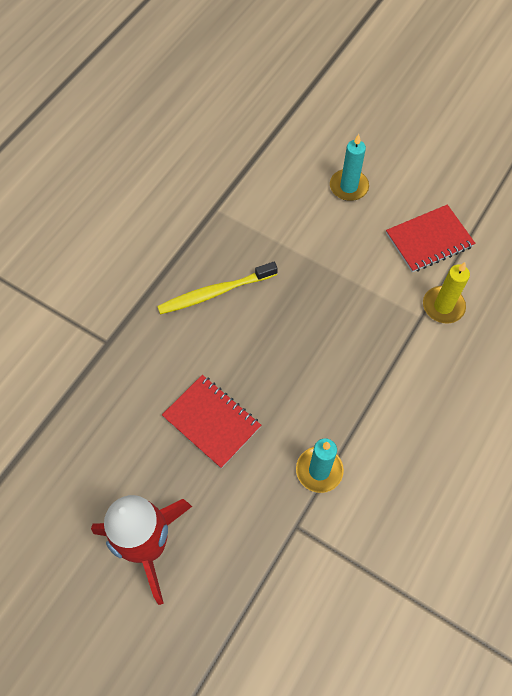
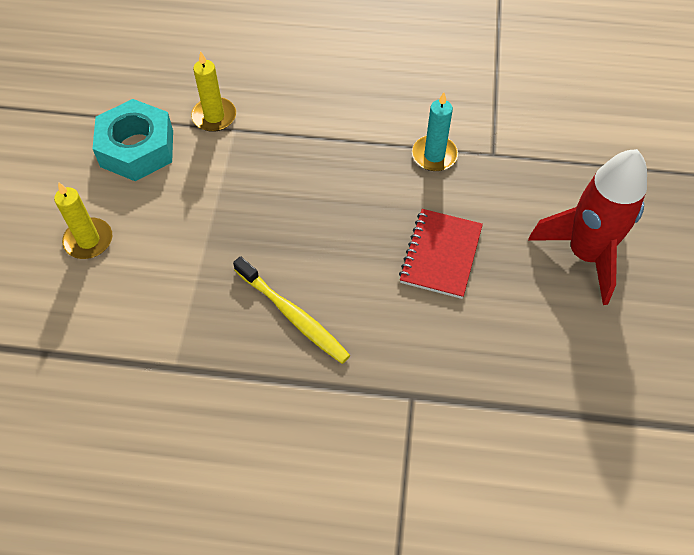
camera: 115 degrees left, 5 degrees down
turquoise candle [330,134,369,201] -> yellow candle [54,182,112,259]
red notebook [386,204,475,272] -> turquoise nut [92,99,173,181]

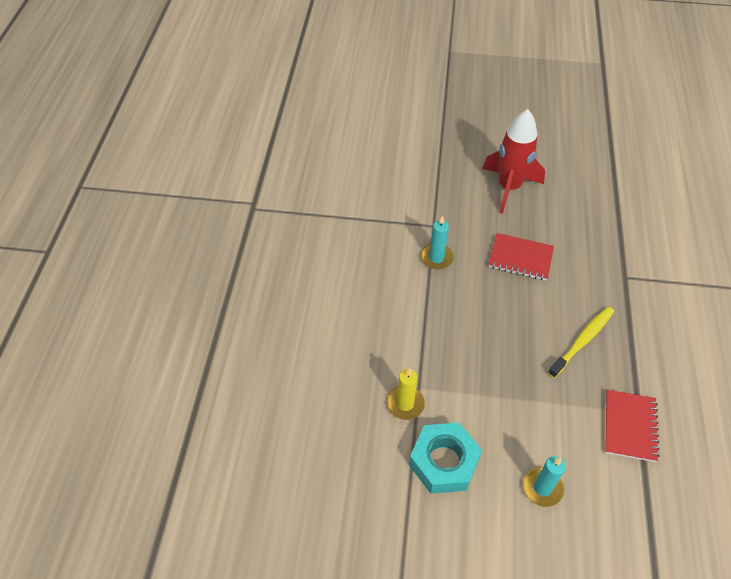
camera: 90 degrees left, 5 degrees down
yellow candle [54,182,112,259] -> turquoise candle [523,456,566,507]
none -> red notebook [605,390,660,462]

